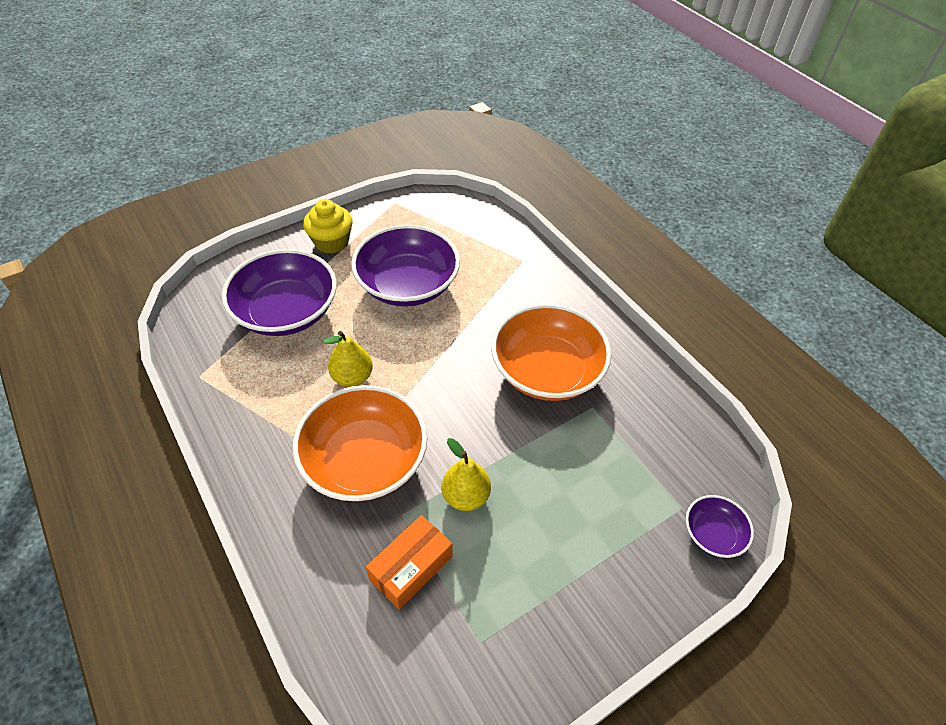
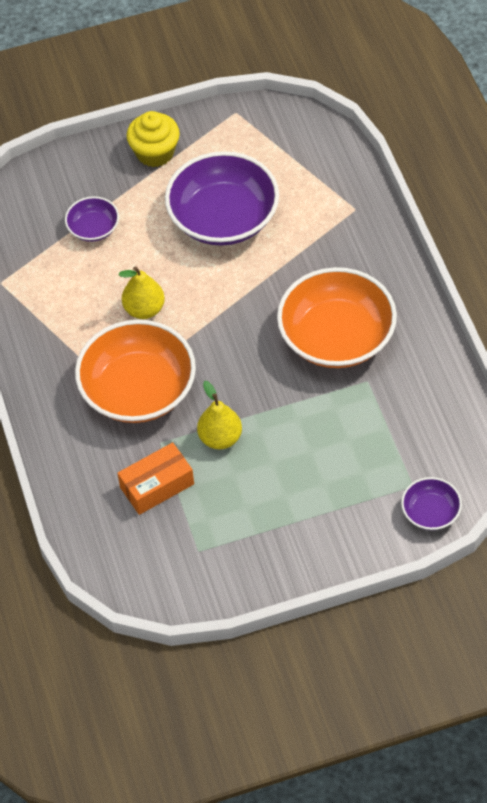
camera: 20 degrees right, 5 degrees up
purple bowl [222,249,337,336] -> purple bowl [65,196,119,242], size x0.48

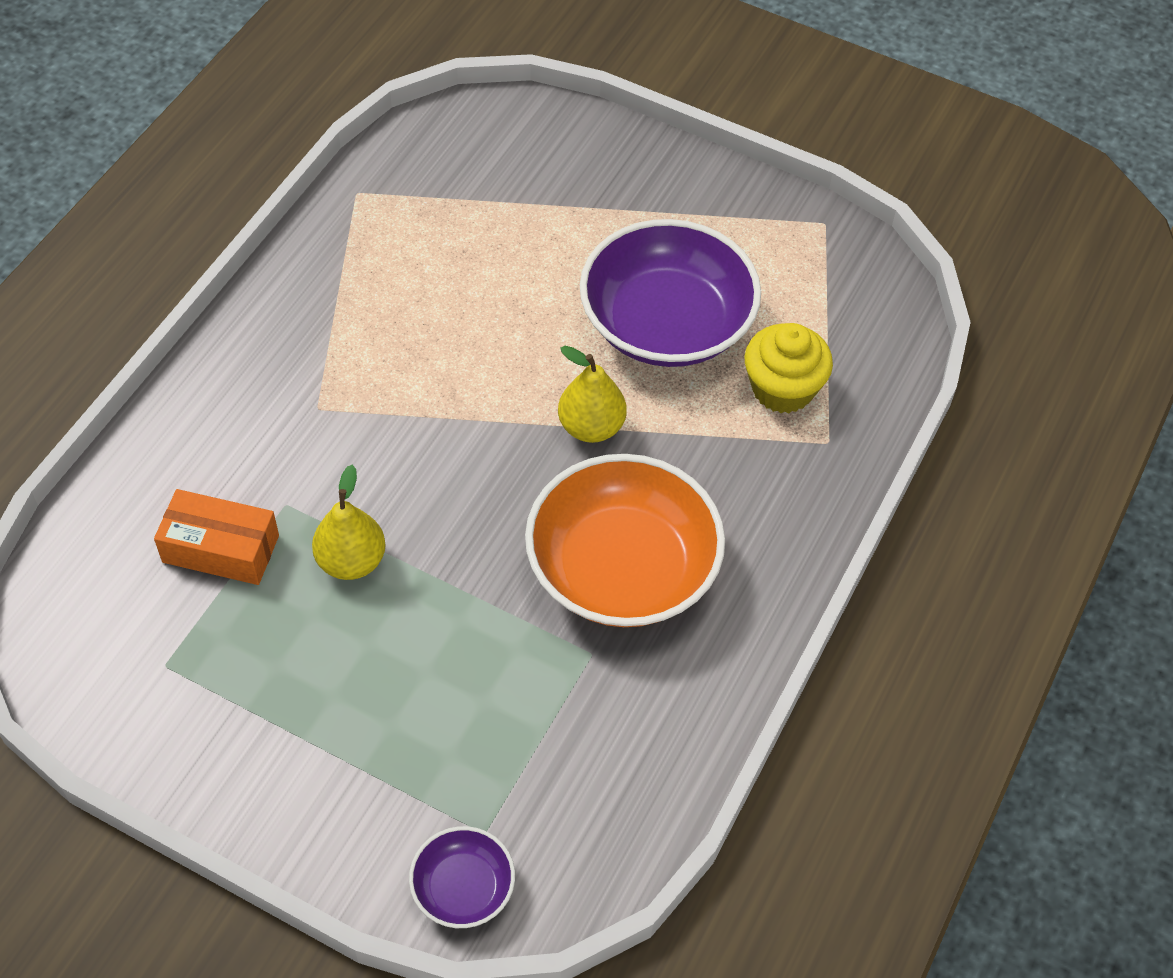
camera: 40 degrees right, 0 degrees up
purple bowl [65,196,119,242] -> none
orange bowl [75,320,196,423] -> none
yellow pear [119,266,165,319] -> yellow pear moved to [558,346,627,443]
yellow cupcake [126,111,180,167] -> yellow cupcake moved to [745,323,833,413]

